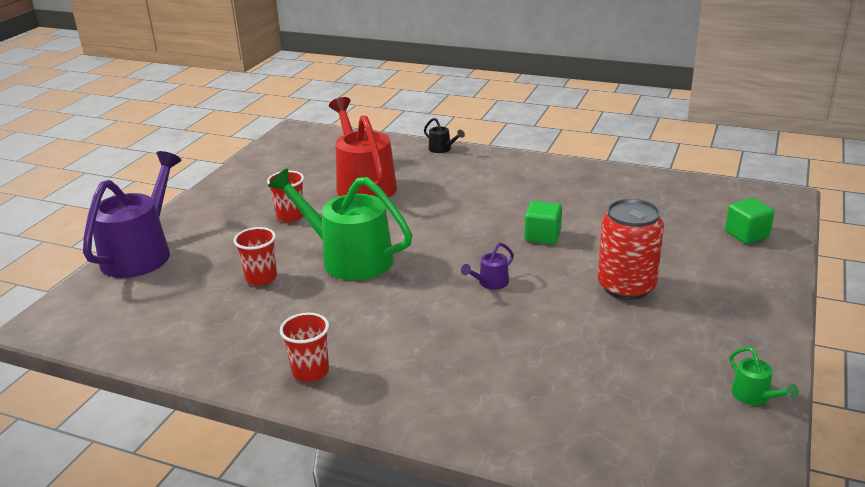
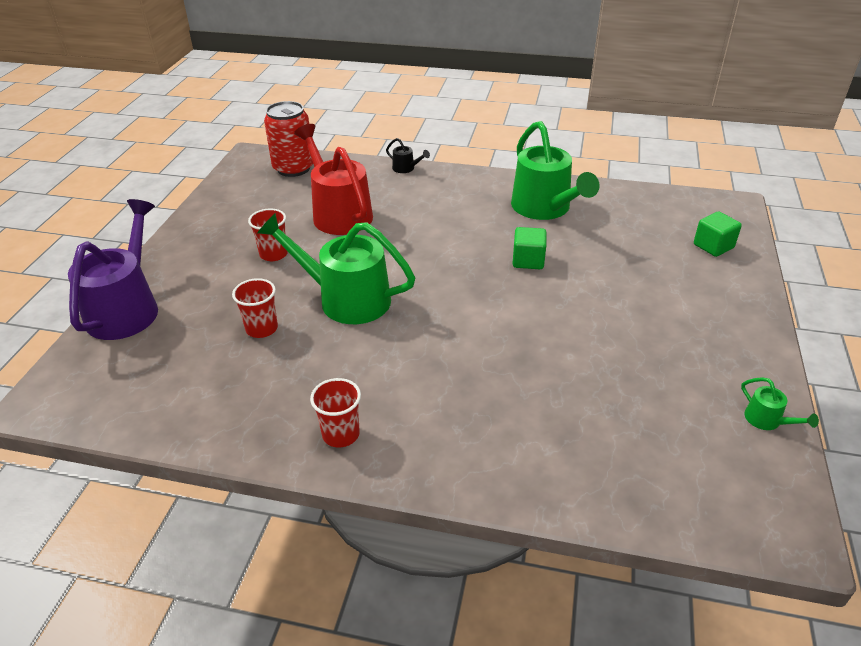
camera: 10 degrees left, 10 degrees up
purple watering can [461,243,514,290] -> none
red can [598,199,664,300] -> red can moved to [264,101,313,177]
none -> green watering can [511,121,600,220]

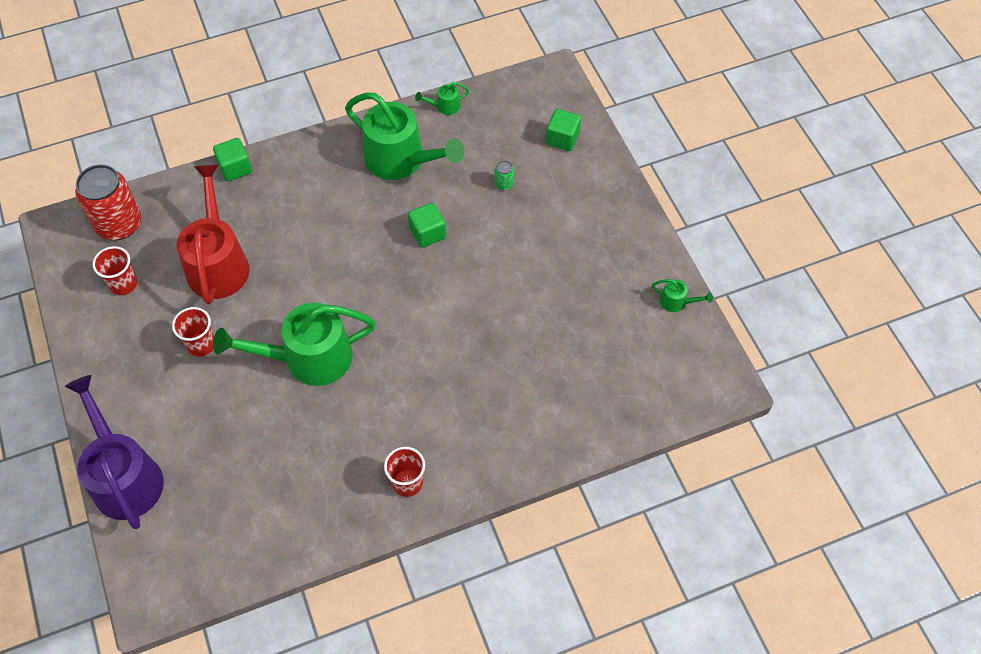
camera: 35 degrees left, 20 degrees up
red cup [232,278,278,338] -> red cup moved to [93,246,137,295]
red watering can [294,124,373,235] -> red watering can turned 60 degrees clockwise [177,165,250,304]
black watering can [386,138,430,173] -> green cube [213,138,252,181]
none -> green watering can [415,82,469,115]
none -> green can [495,161,514,190]

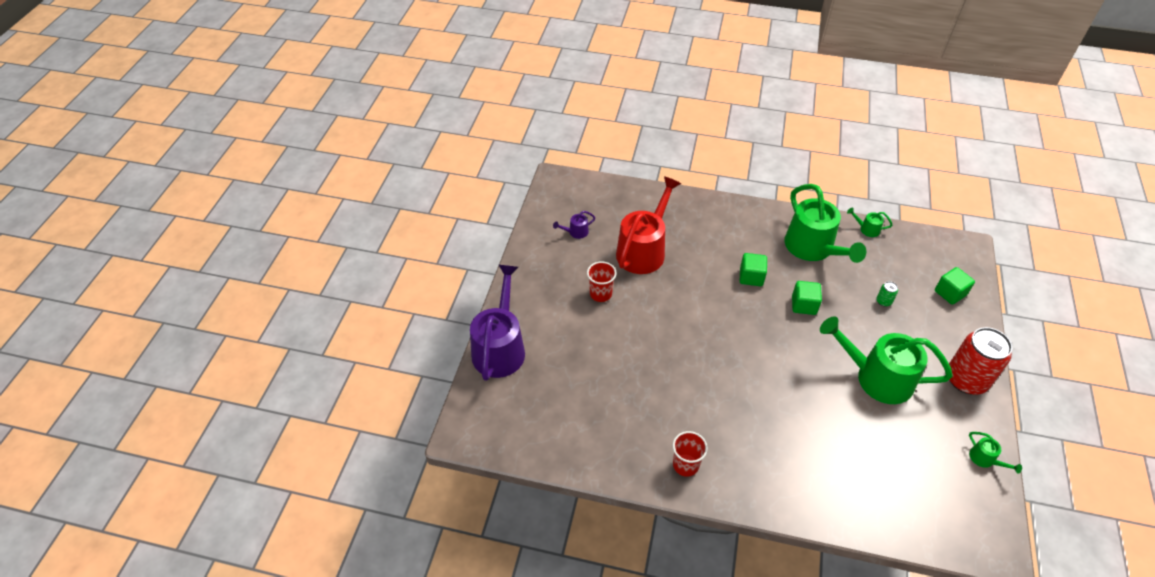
camera: 35 degrees right, 10 degrees down
red can [76,164,141,240] -> red can moved to [949,327,1012,394]
red cup [93,246,137,295] -> purple watering can [553,211,595,239]
green cube [213,138,252,181] -> green cube moved to [739,253,767,286]
green watering can [213,303,376,386] -> green watering can moved to [820,316,953,404]

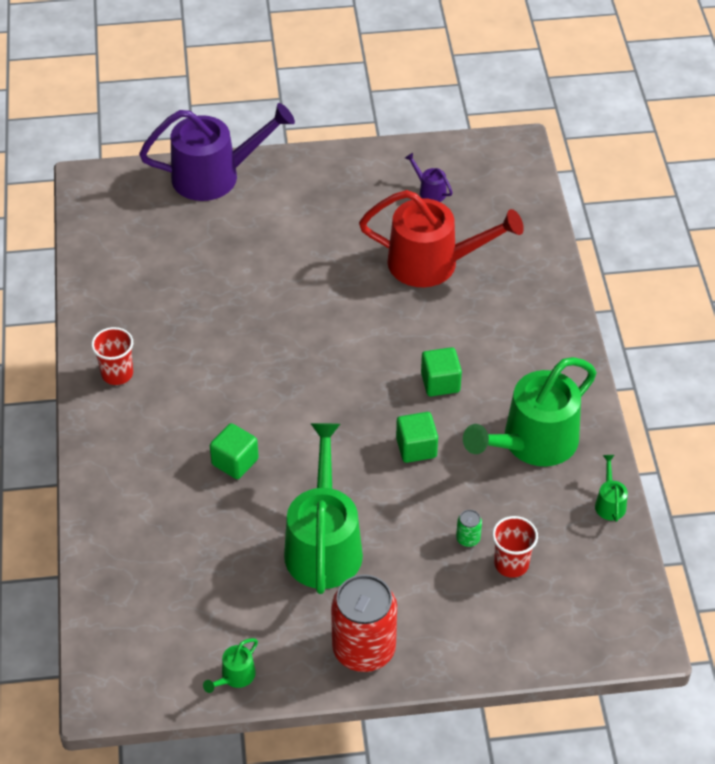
camera: 70 degrees right, 0 degrees up
red cup [587,261,617,302] -> red cup moved to [492,516,538,578]
green cube [935,267,975,305] -> green cube moved to [210,423,259,479]

